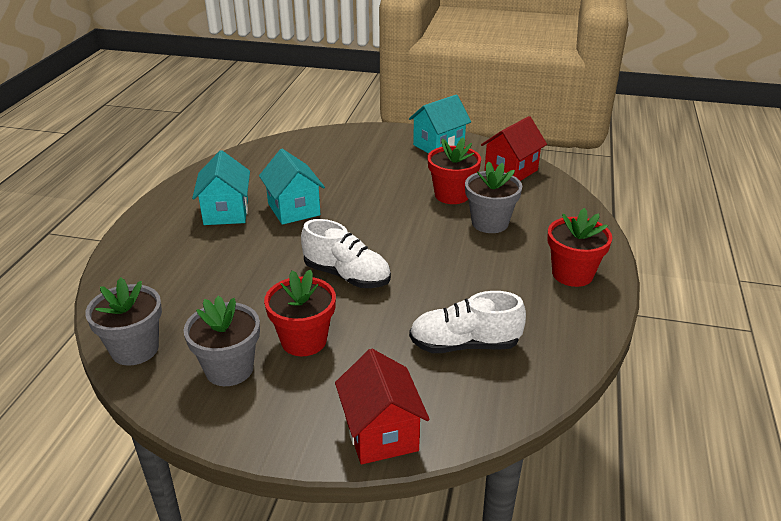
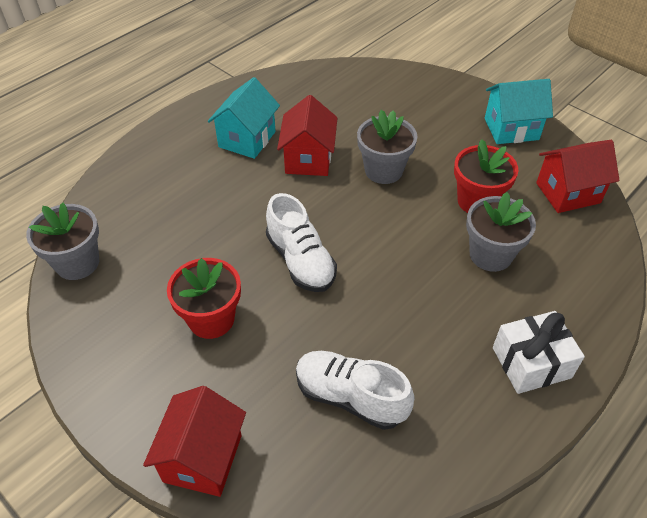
camera: 30 degrees right, 15 degrees up
grey flower pot [184,296,260,386] -> grey flower pot moved to [357,110,417,184]
turquoise house [259,149,325,225] -> red house [277,95,337,176]
red flower pot [547,208,612,287] -> white gift [493,311,585,394]

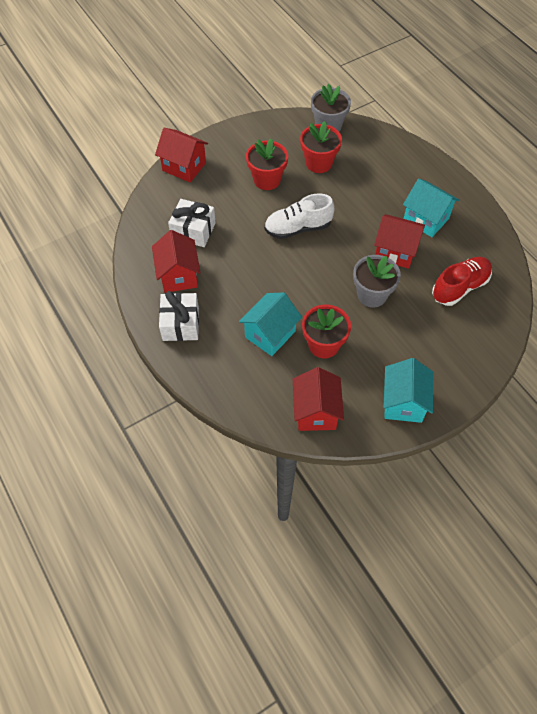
camera: 105 degrees right, 10 degrees up
white shoe [296,351,415,430] -> white gift [168,199,216,247]
grey flower pot [466,192,536,272] -> turquoise house [239,292,302,356]
none -> red house [152,230,201,293]
none -> red flower pot [300,121,342,173]
none -> red shoe [432,257,492,306]

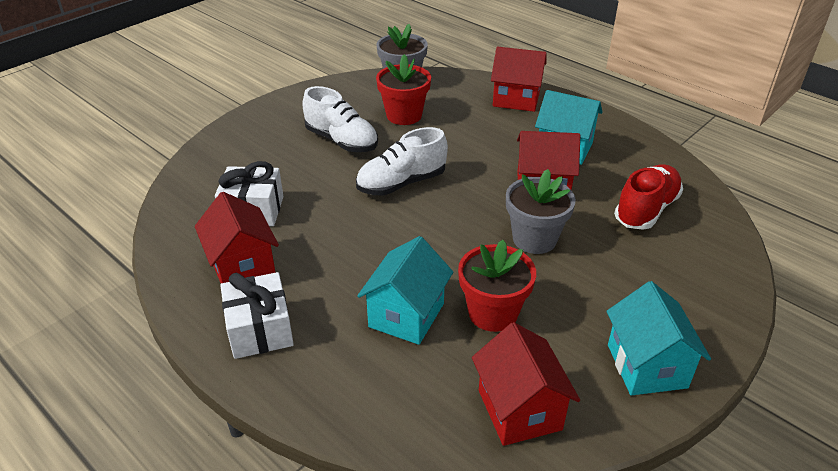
camera: 15 degrees left, 20 degrees down
red house [155,128,208,182] -> red house moved to [491,47,547,112]
red flower pot [246,138,288,190] -> white shoe [302,86,378,152]

